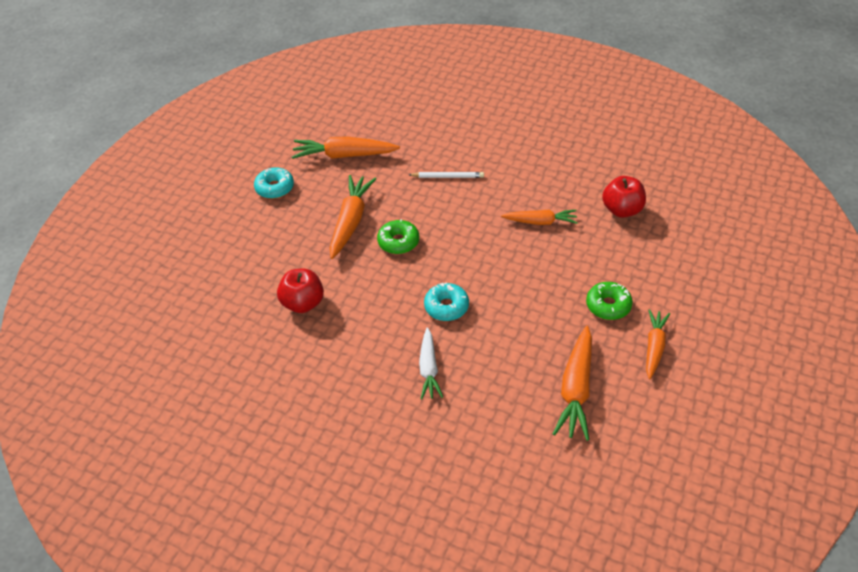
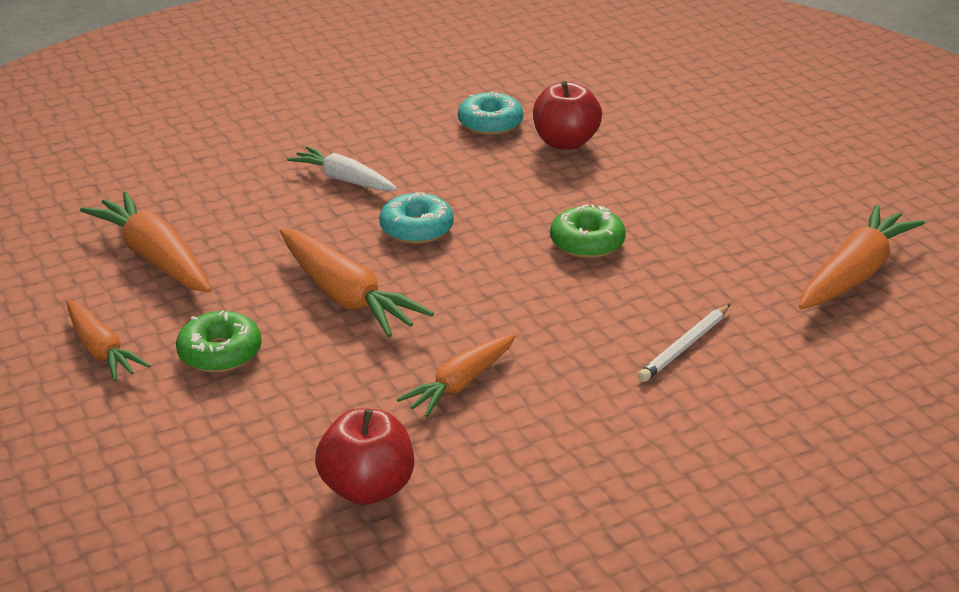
camera: 125 degrees right, 15 degrees down
turquoise donut [254,167,294,199] -> turquoise donut moved to [458,91,523,135]
orange carrot [330,175,376,259] -> orange carrot moved to [280,229,434,337]

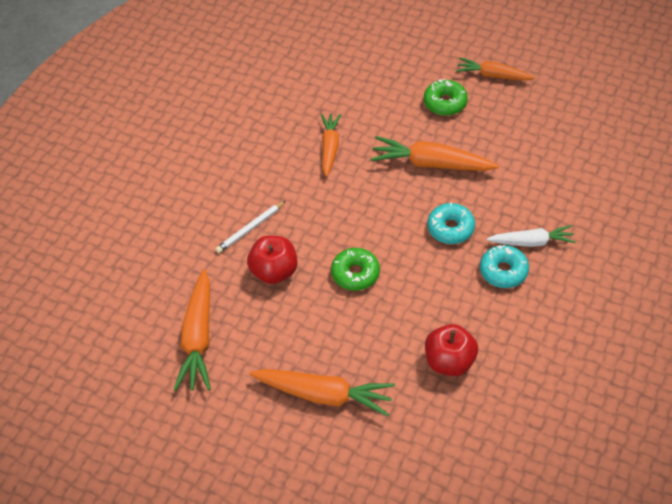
camera: 145 degrees right, 20 degrees up
orange carrot [80,192,211,293] -> orange carrot moved to [249,369,395,417]
red apple [315,408,414,505] -> red apple moved to [247,236,298,284]
turquoise donut [458,91,523,135] -> turquoise donut moved to [480,245,529,288]
white pencil [638,304,730,382] -> white pencil turned 135 degrees counterclockwise [215,201,286,253]

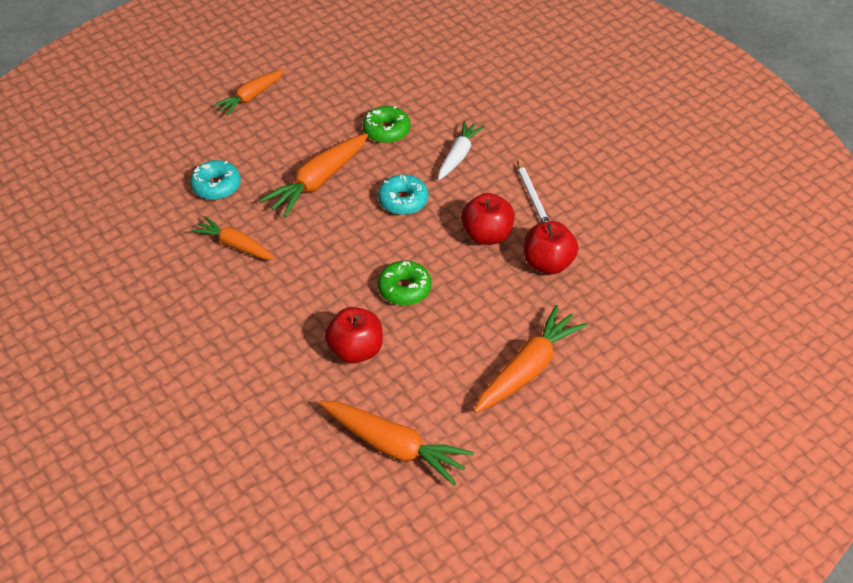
camera: 65 degrees left, 5 degrees down
white pencil [215,201,286,253] -> white pencil moved to [517,161,549,223]
green donut [424,79,468,116] -> green donut moved to [363,106,410,143]
turquoise donut [480,245,529,288] -> turquoise donut moved to [190,160,241,200]
none -> red apple [461,193,515,245]

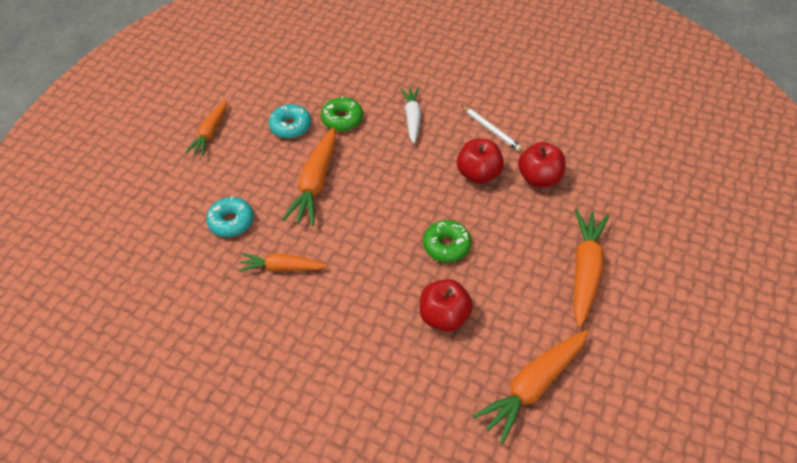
camera: 25 degrees left, 5 degrees up
orange carrot [319,400,474,486] -> orange carrot turned 135 degrees clockwise [473,330,588,444]
turquoise donut [378,174,428,215] -> turquoise donut moved to [269,104,311,139]

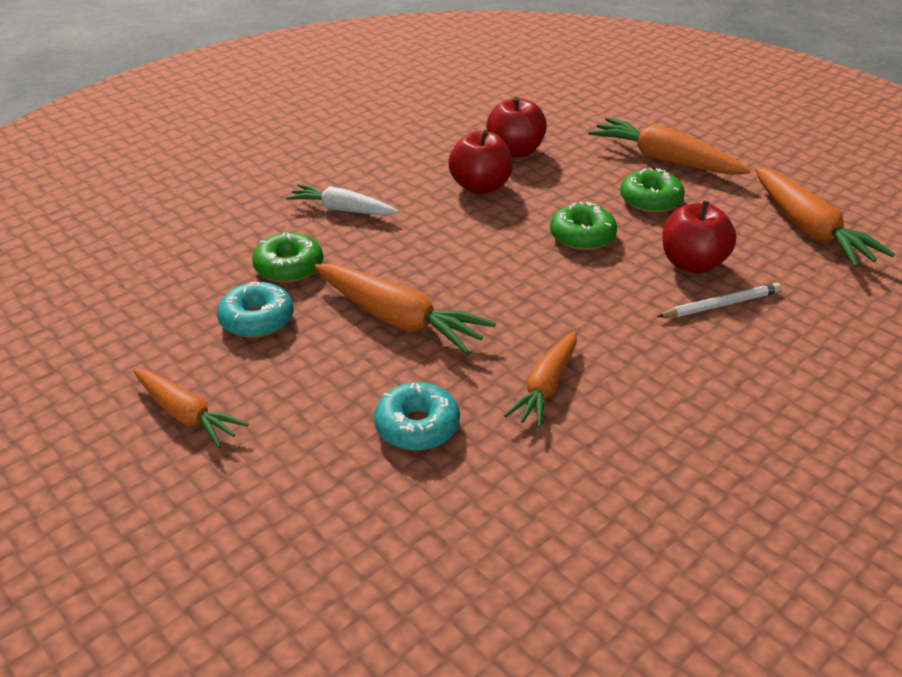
camera: 70 degrees left, 15 degrees down
white pencil [461,105,522,151] -> white pencil moved to [657,283,781,318]
none -> green donut [620,168,685,213]

